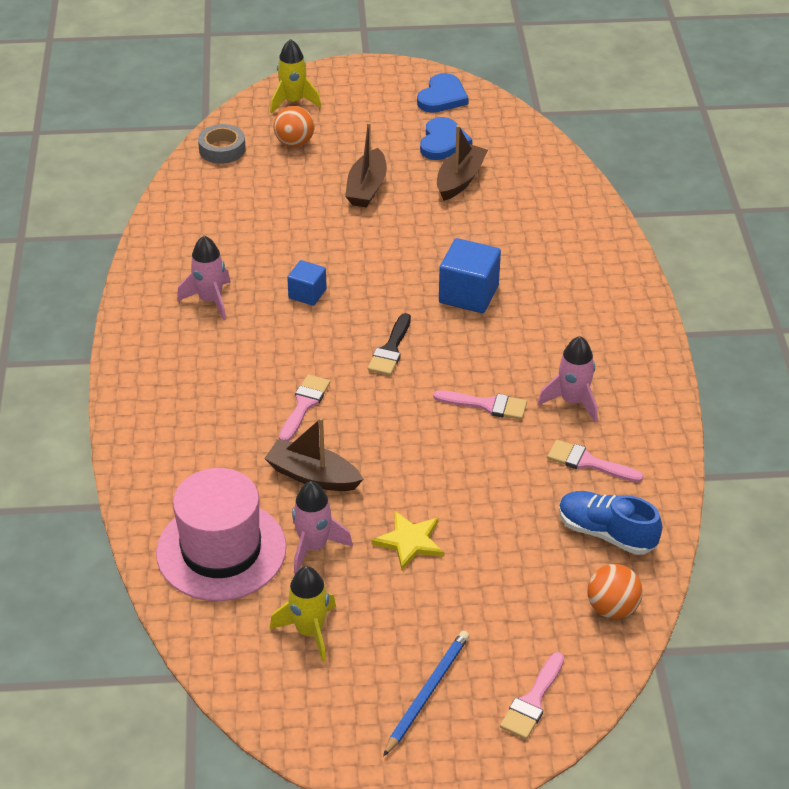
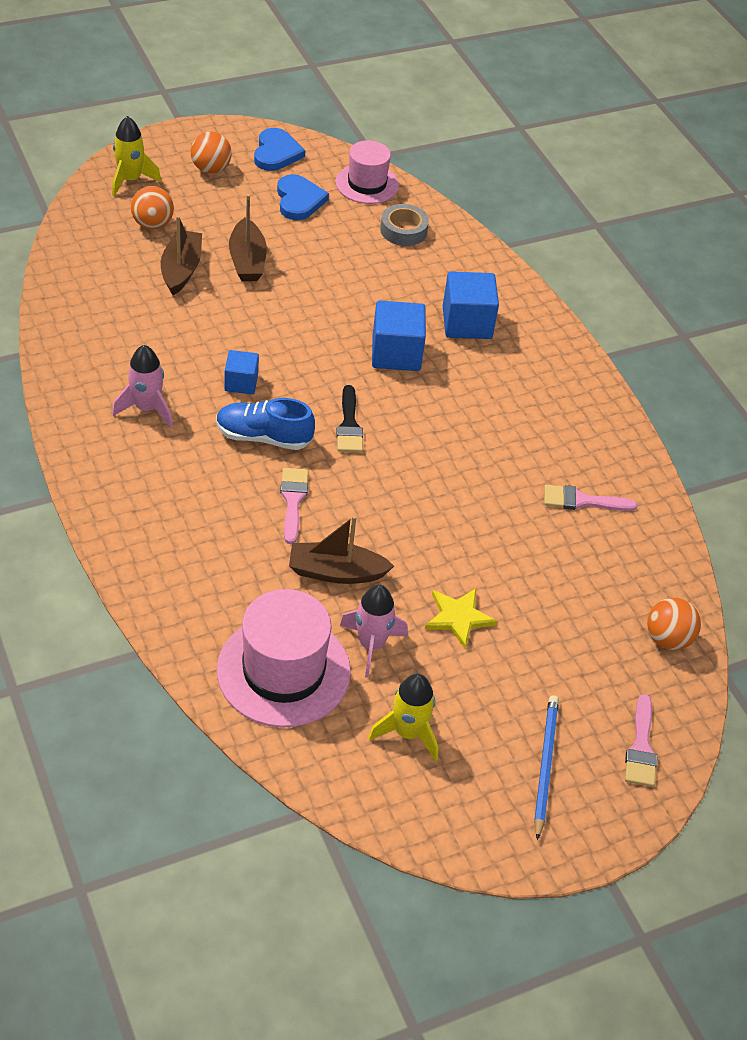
camera: 25 degrees left, 5 degrees up
grey tape [198,124,246,164] -> grey tape moved to [380,204,429,246]
pink brush [433,390,527,420] -> none
brown boat [437,125,488,201] -> brown boat moved to [161,216,202,295]
pink rocket [538,336,597,423] -> none
blue shoe [559,491,662,555] -> blue shoe moved to [216,398,315,450]
none -> orange ball [191,132,232,174]
none -> pink hat [336,140,399,204]
none -> blue cube [443,271,499,339]

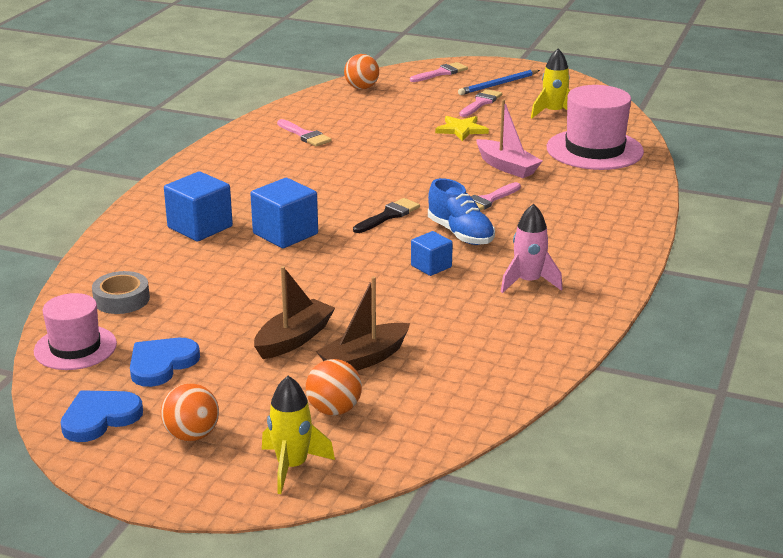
camera: 130 degrees left, 20 degrees down
brown boat [289,515,394,584] -> pink boat [476,99,542,178]
pink rocket [340,585,408,678] -> none
none -> pink brush [460,89,502,117]

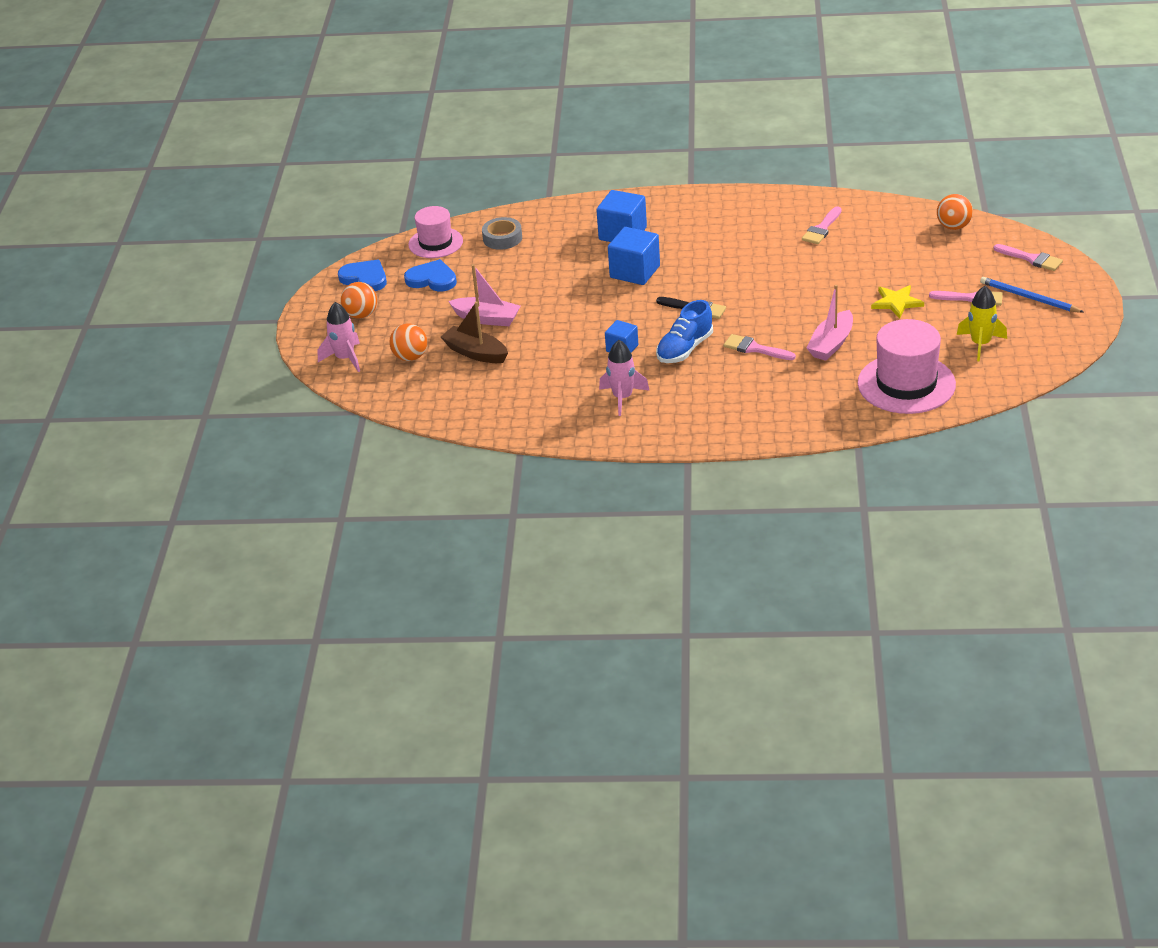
camera: 75 degrees right, 10 degrees up
brown boat [254,266,335,359] -> pink boat [448,264,521,326]
yellow rocket [262,376,335,494] -> pink rocket [318,302,360,372]

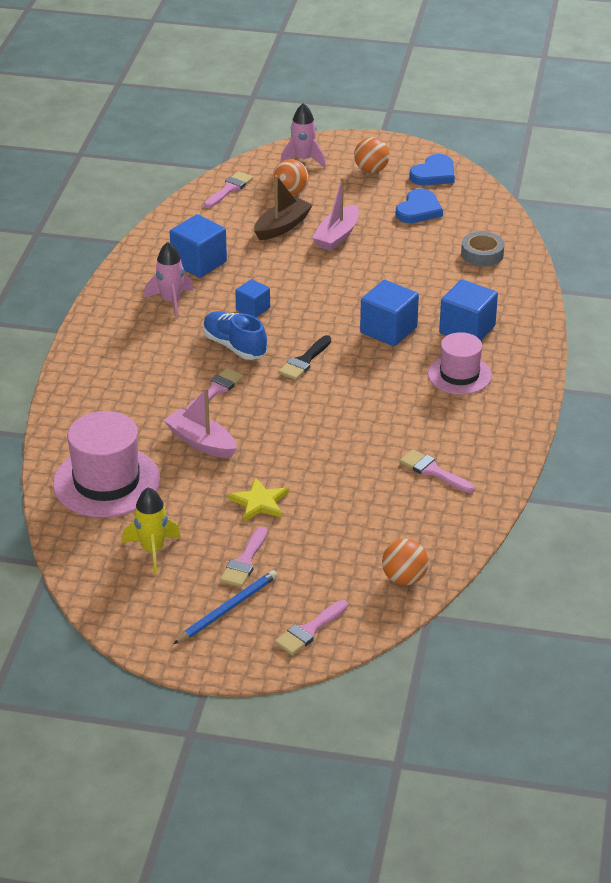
camera: 95 degrees right, 0 degrees up
pink hat [408,206,463,258] -> pink hat moved to [428,332,492,395]
none -> blue cube [170,214,227,278]
none -> pink brush [204,171,253,208]

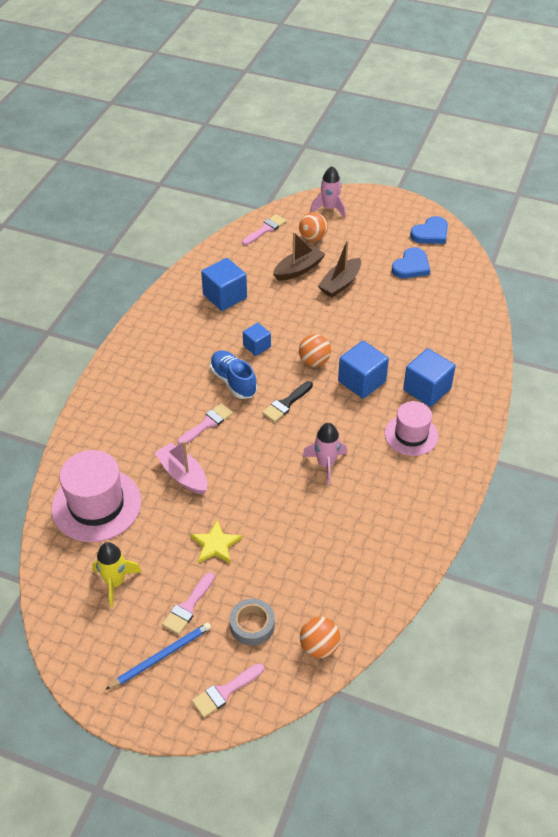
camera: 10 degrees right, 10 degrees up
pink rocket [144,242,193,318] -> pink rocket moved to [302,423,347,485]
pink boat [312,177,359,251] -> brown boat [318,240,361,297]
orange ball [354,137,390,173] -> orange ball moved to [299,334,331,367]
pink brush [399,449,475,493] -> none
grey tape [461,231,504,267] -> grey tape moved to [230,599,275,646]

